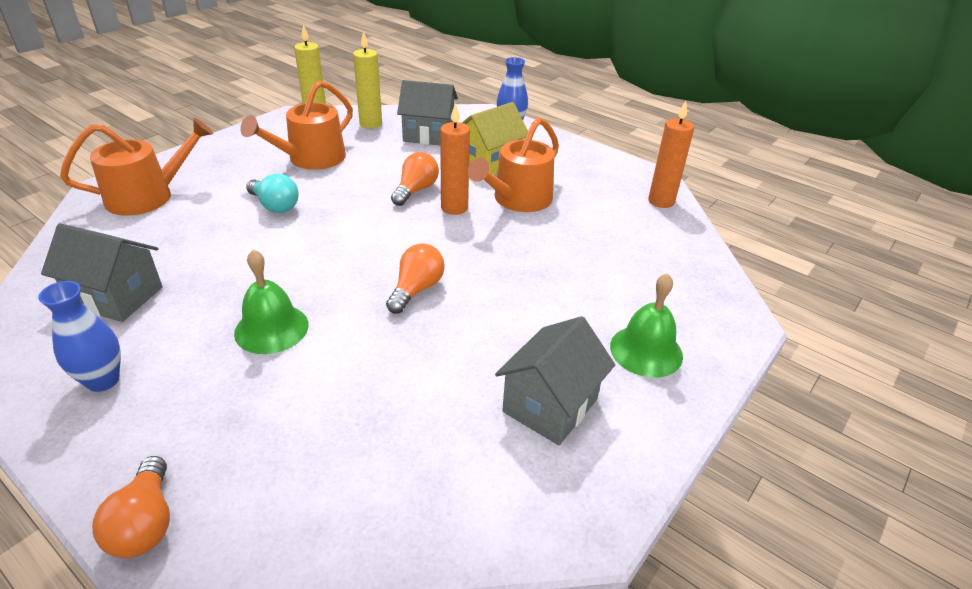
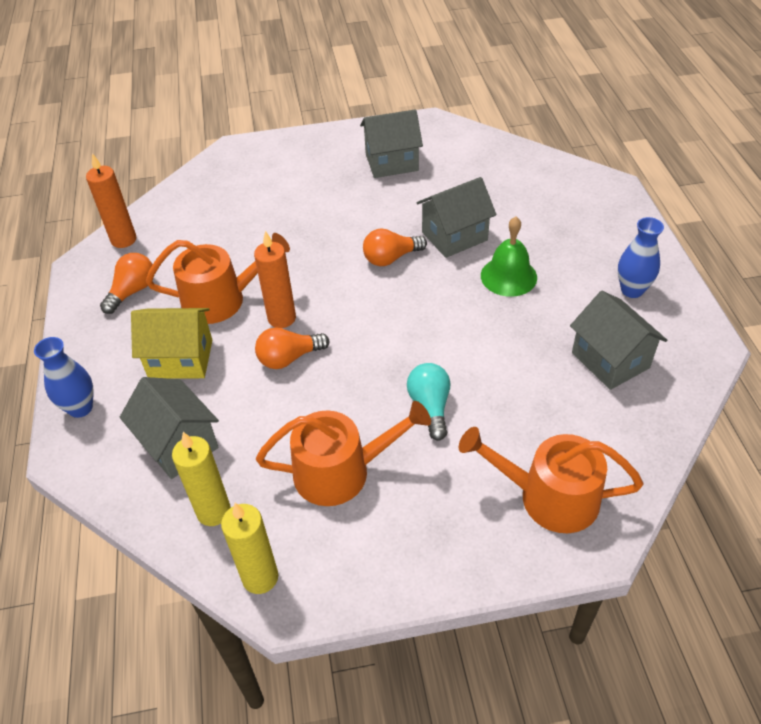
camera: 135 degrees left, 10 degrees up
orange light bulb [92,456,170,558] -> orange light bulb moved to [100,253,153,314]
green bell [610,273,683,378] -> none
none -> grey house [416,177,496,258]

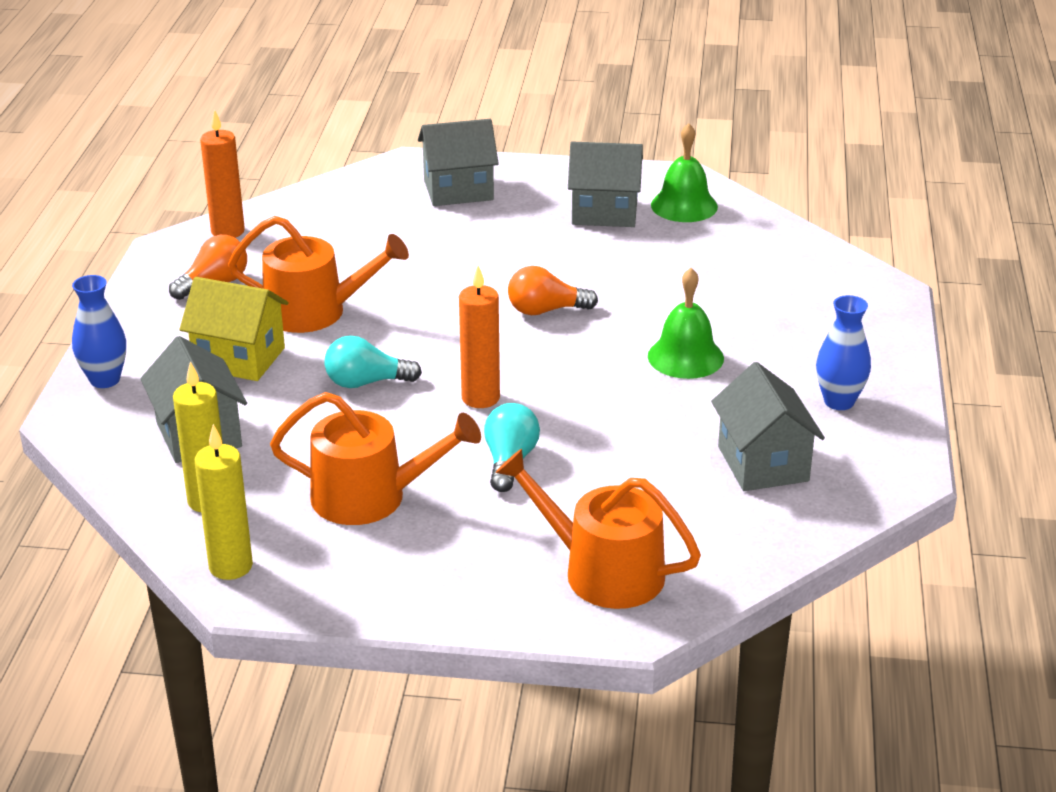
camera: 15 degrees right, 15 degrees down
orange candle [254,231,296,328] -> orange candle moved to [459,265,500,408]
orange light bulb [255,327,329,369] -> turquoise light bulb [324,336,422,388]
grey house [416,177,496,258] -> grey house moved to [418,119,499,206]
none -> green bell [651,123,718,222]

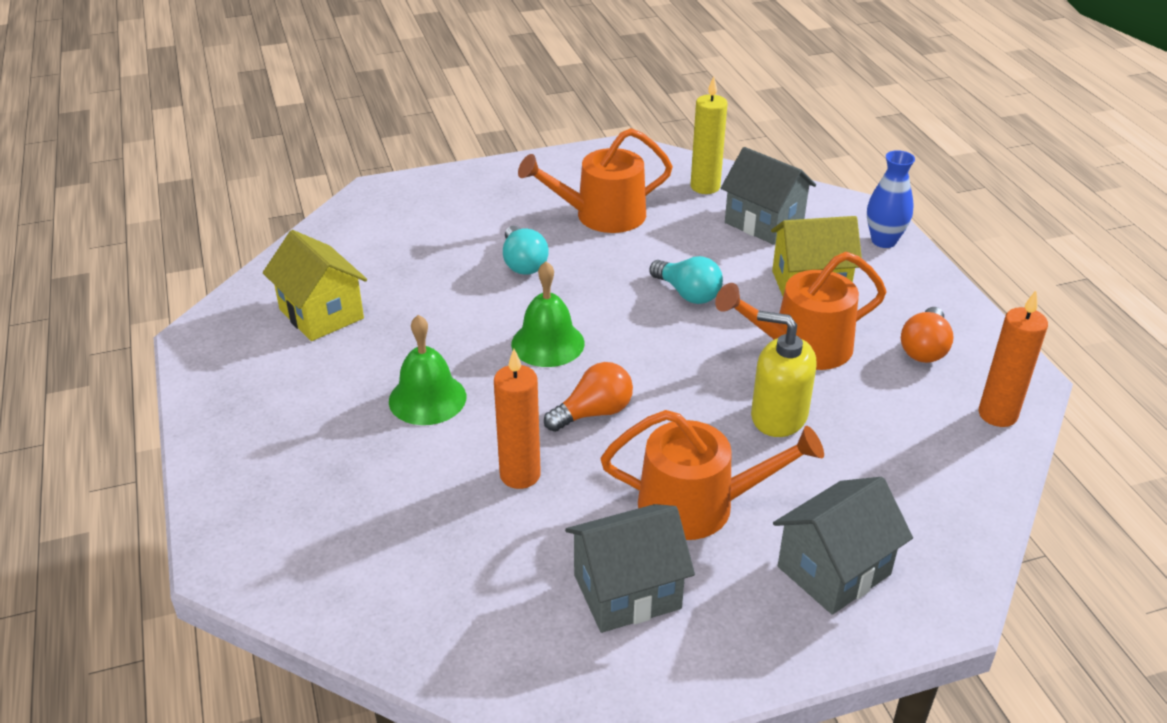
camera: 155 degrees right, 5 degrees up
yellow candle [195,424,253,580] -> none
turquoise light bulb [324,336,422,388] -> turquoise light bulb turned 75 degrees clockwise [649,256,723,304]
orange candle [459,265,500,408] -> orange candle moved to [494,349,541,489]
orange watering can [495,449,701,609] -> orange watering can moved to [601,410,824,540]
green bell [651,123,718,222] -> green bell moved to [511,261,585,367]
grey house [711,362,825,491] -> yellow house [263,230,367,341]
blue vase [816,295,871,410] -> none
none -> yellow soap dispenser [751,311,816,437]

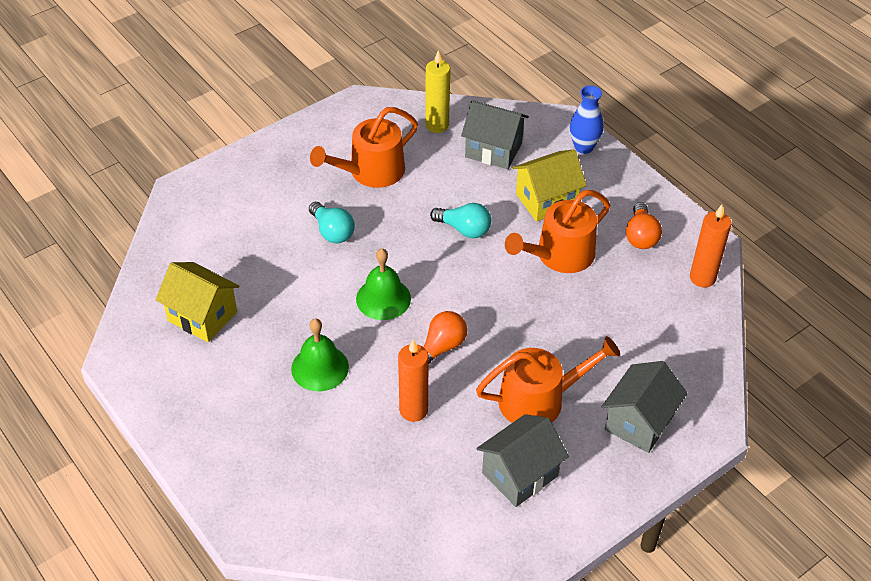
camera: 20 degrees left, 10 degrees up
yellow soap dispenser [751,311,816,437] -> none

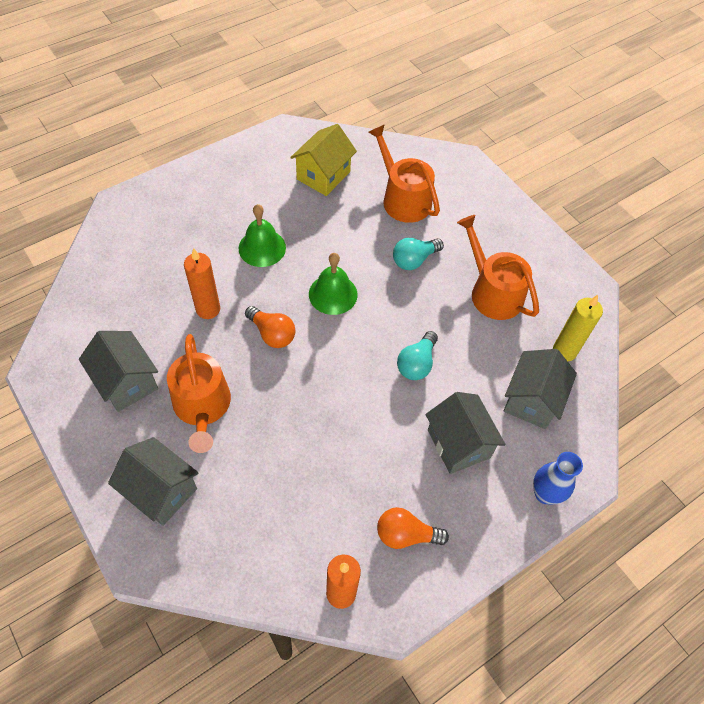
camera: 90 degrees right, 10 degrees up
orange watering can [505,190,610,273] -> orange watering can moved to [368,124,440,223]
yellow house [512,149,587,222] -> grey house [426,392,506,474]

